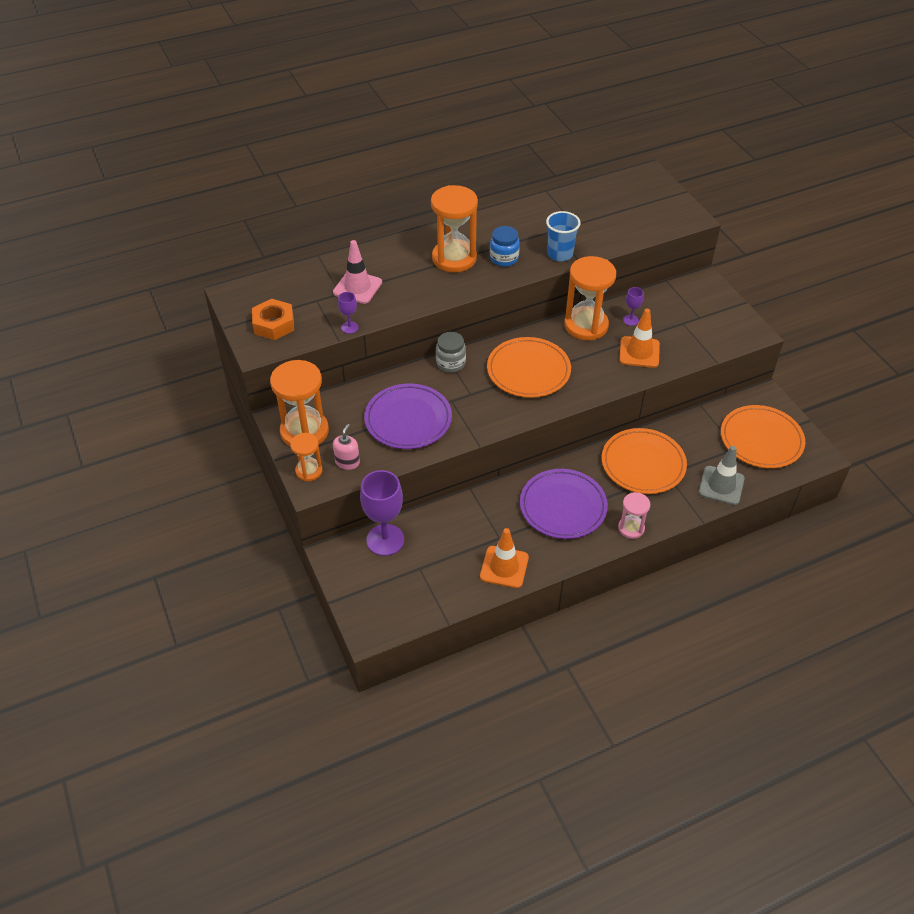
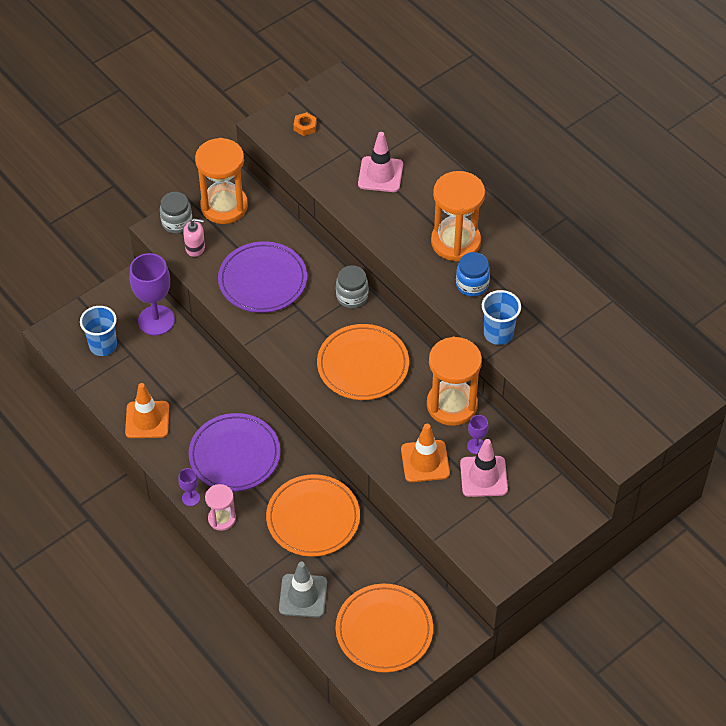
camera: 75 degrees right, 5 degrees up
orange nut [252,299,294,340] -> orange nut [293,112,317,136], size x0.55
orange hourglass [290,433,323,481] -> grey jar [160,192,192,234]
purple goblet [338,292,358,334] -> purple goblet moved to [178,468,200,506]
none -> blue cup [80,306,117,356]
none -> pink traffic cone [460,439,508,497]

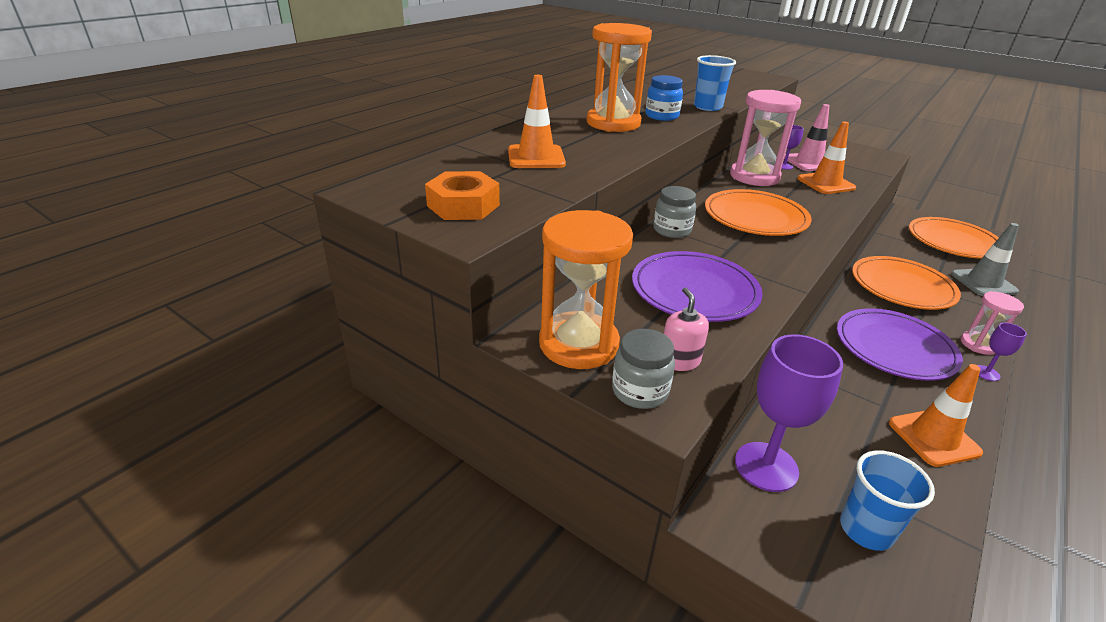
camera: 105 degrees left, 20 degrees down
orange nut [293,112,317,136] -> orange nut [425,171,500,220], size x1.83
pink traffic cone [358,132,403,192] -> orange traffic cone [508,75,566,168]
orange hourglass [427,337,482,426] -> pink hourglass [730,90,801,186]

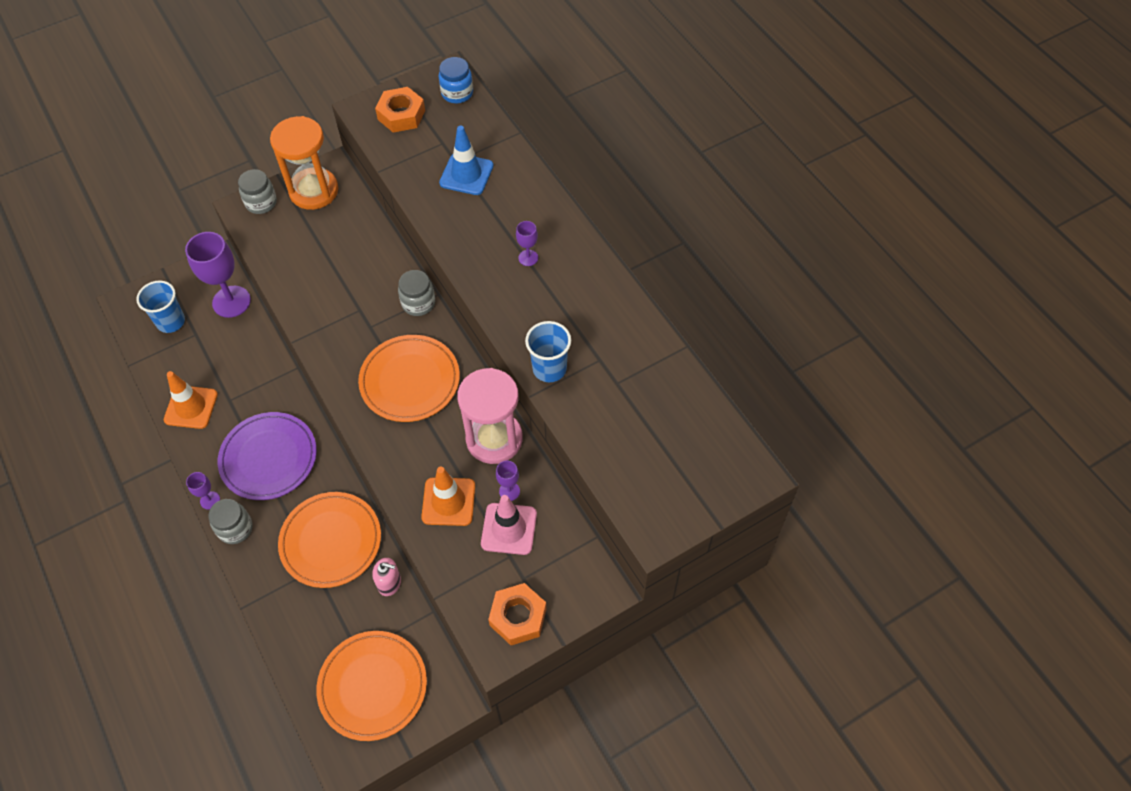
camera: 115 degrees right, 25 degrees up
orange traffic cone [508,75,566,168] -> blue traffic cone [439,126,494,195]
orange hourglass [587,23,652,132] -> purple goblet [516,221,538,266]
purple plate [632,251,763,322] -> none
blue jar [646,75,683,121] -> blue jar moved to [438,57,473,103]
pink soap dispenser [664,288,709,371] -> pink soap dispenser moved to [372,558,401,596]
grey traffic cone [951,223,1019,296] -> none
pink hourglass [961,291,1024,355] -> grey jar [208,499,252,544]
none -> orange nut [488,583,547,645]

